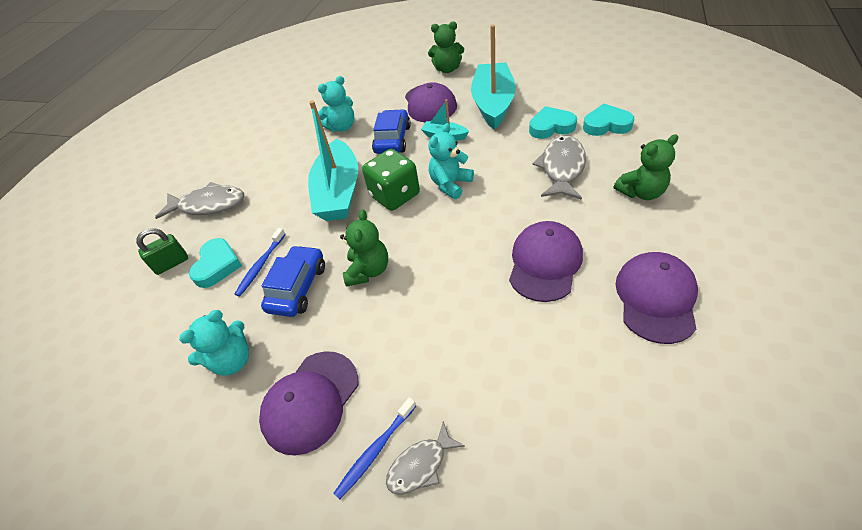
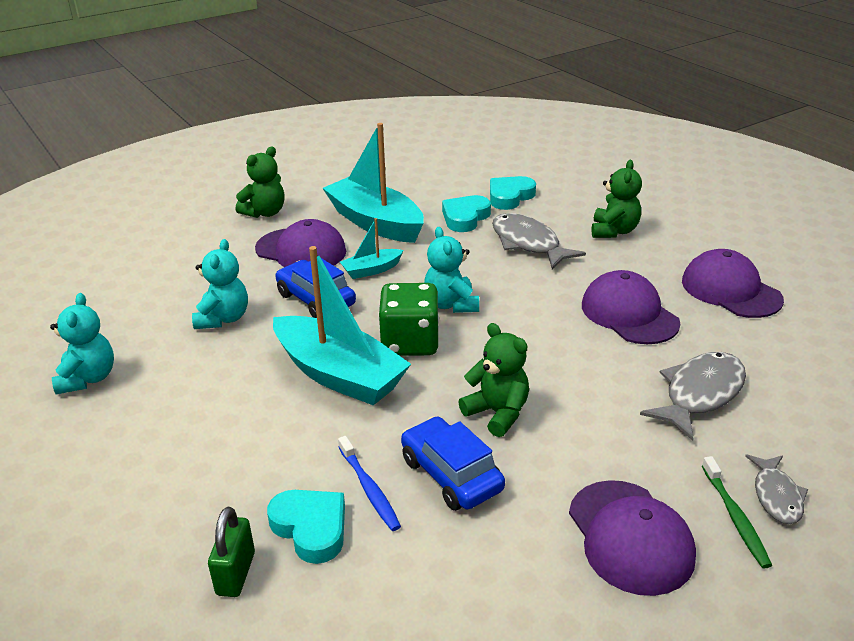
camera: 55 degrees left, 15 degrees down
grey fish [155,182,244,219] -> grey fish moved to [640,352,746,440]
turquoise teddy bear [179,310,249,376] -> turquoise teddy bear moved to [50,293,114,394]
blue toothbrush [333,397,416,499] -> green toothbrush [702,456,772,569]

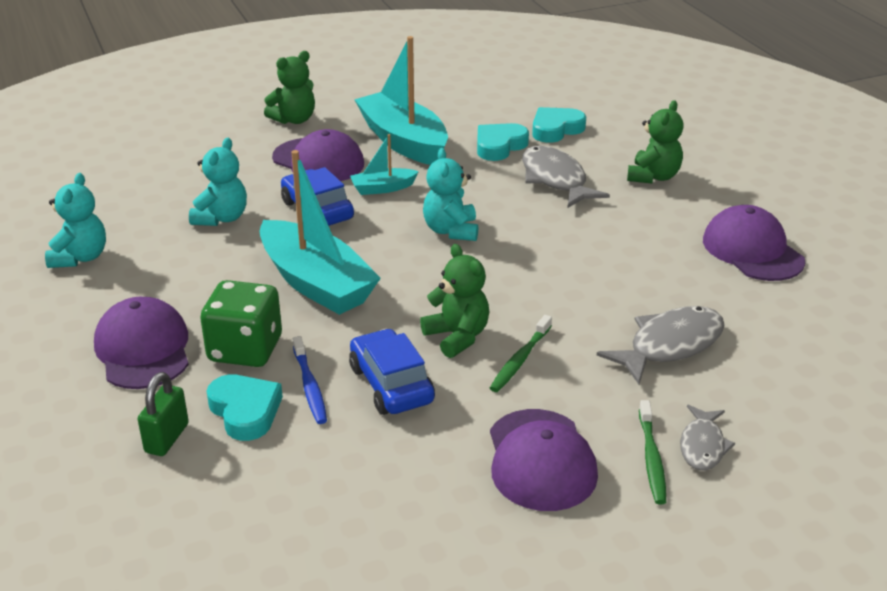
camera: 10 degrees right, 0 degrees up
green dice [378,283,439,356] -> green dice moved to [200,280,282,367]
purple cap [582,270,680,344] -> purple cap moved to [94,297,189,389]
none -> green toothbrush [490,315,552,392]

